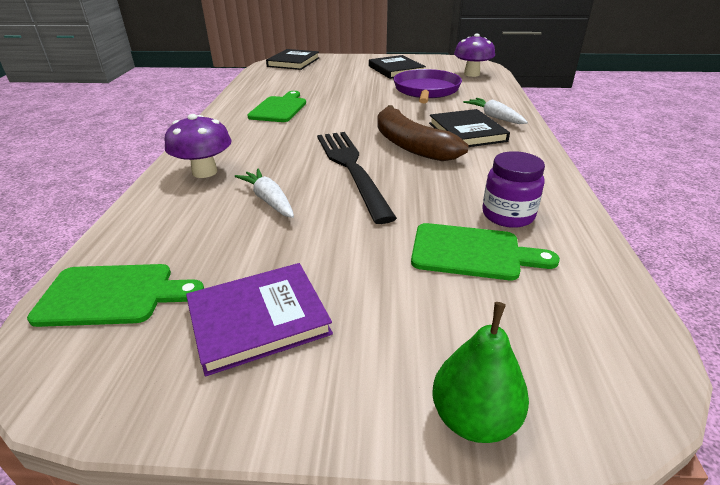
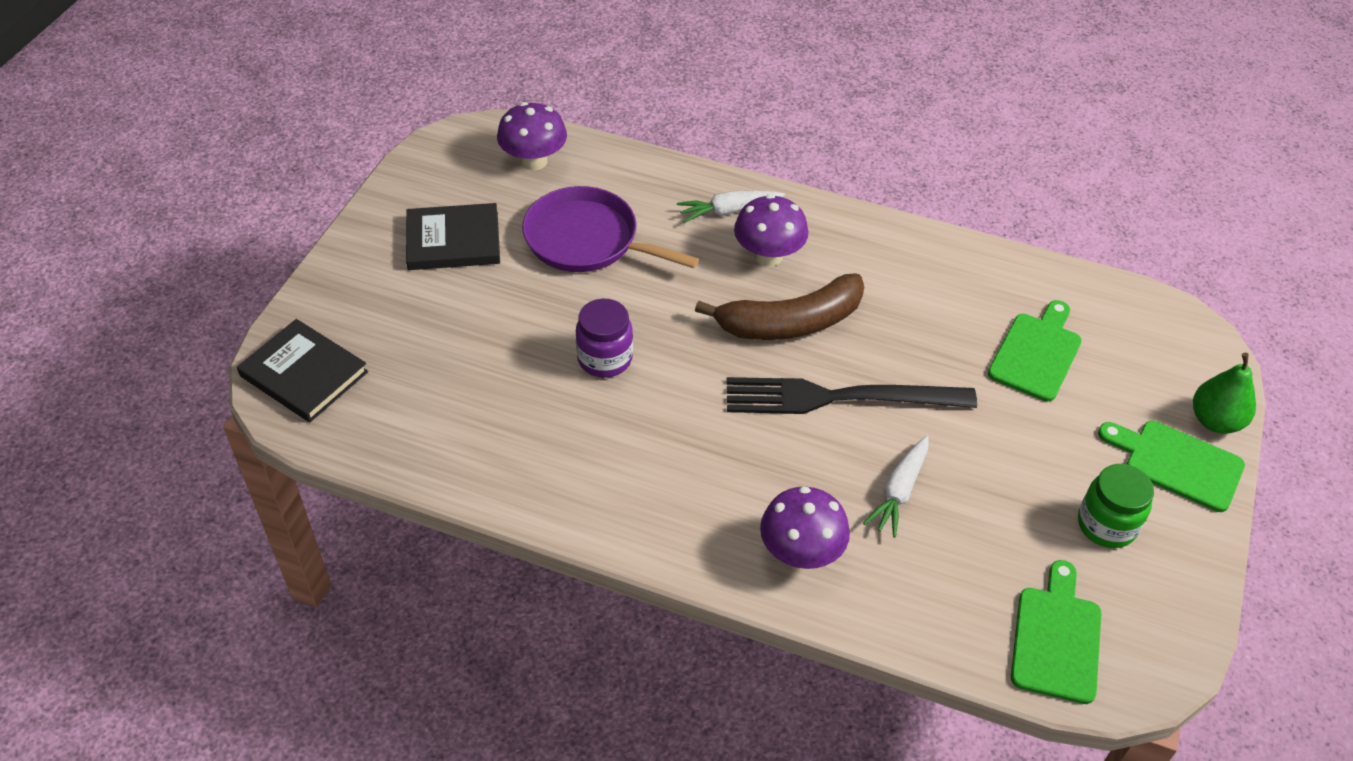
camera: 75 degrees left, 15 degrees up
purple book [186,263,333,377] -> green jar [1078,464,1154,548]
white carrot [235,169,294,218] -> white carrot turned 45 degrees counterclockwise [863,436,928,538]
green cutting board [247,91,306,122] -> green cutting board moved to [1098,421,1245,512]
black book [429,109,510,147] -> purple mushroom [734,194,808,266]
purple jar [483,151,545,228] -> purple jar moved to [576,299,633,378]

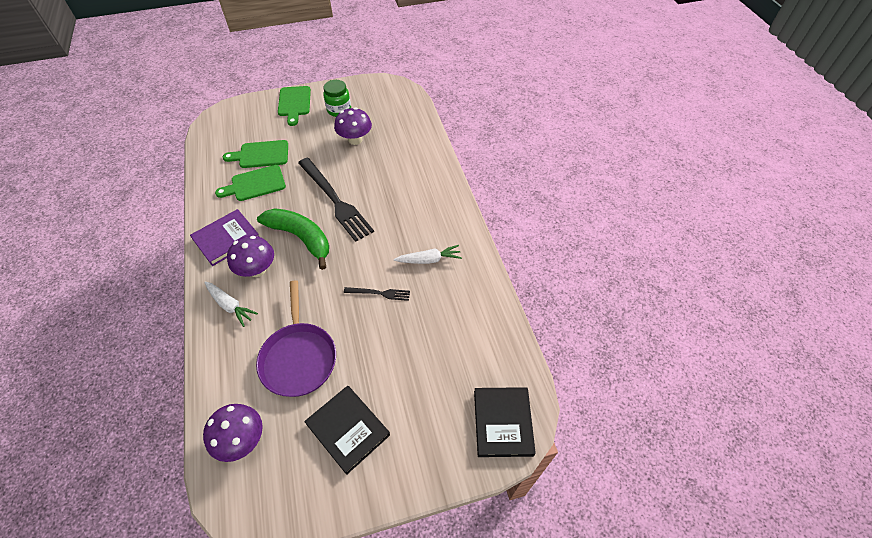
camera: 125 degrees left, 5 degrees up
purple jar [576,299,633,378] -> black fork [344,287,410,301]
brown banana [695,273,864,340] -> green banana [257,209,329,270]
purple mushroom [760,486,850,569] -> purple mushroom moved to [334,107,372,145]
white carrot [863,436,928,538] -> white carrot moved to [394,245,462,264]
green cutting board [1011,560,1102,704] -> green cutting board moved to [215,165,286,201]
green pear [1193,353,1256,434] -> none
none -> purple book [190,209,259,266]

